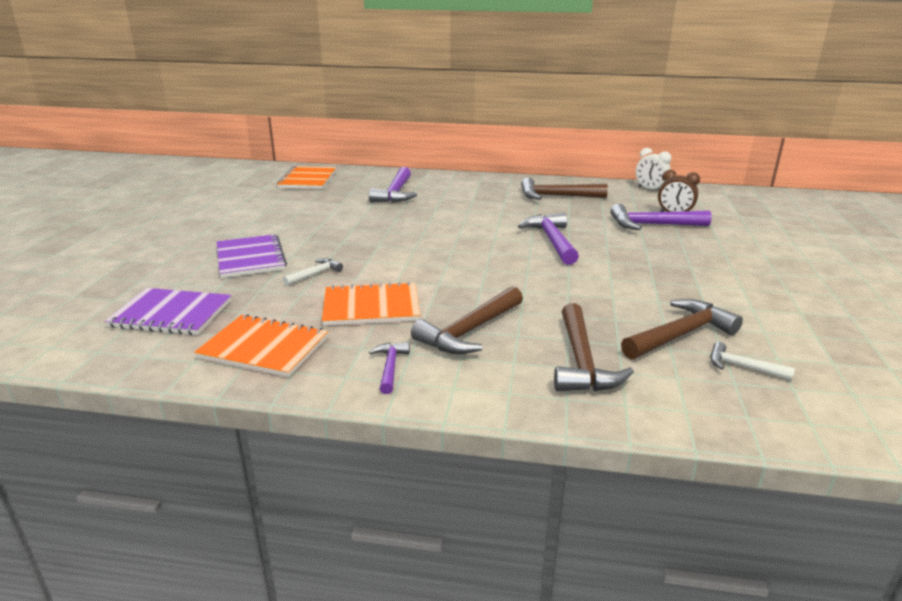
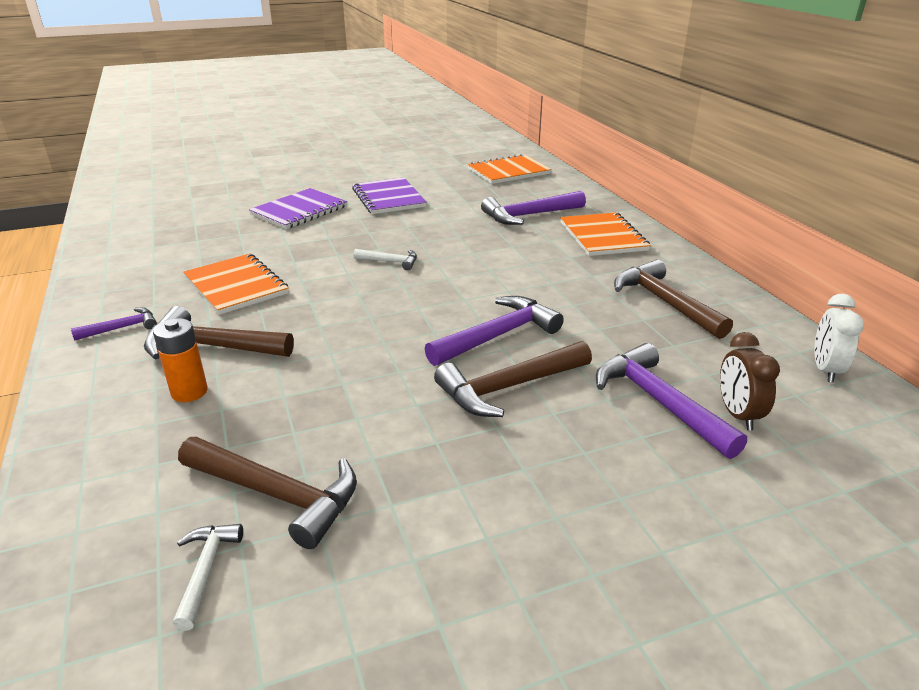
camera: 60 degrees right, 5 degrees up
purple notebook [105,288,231,335] -> purple notebook moved to [352,177,427,214]
orange notebook [194,314,328,377] -> orange notebook moved to [560,212,651,256]
white hammer [283,258,343,286] -> white hammer moved to [354,249,417,270]
brown hammer [554,303,634,391] -> brown hammer moved to [434,341,592,417]
none -> orange battery [153,318,208,402]

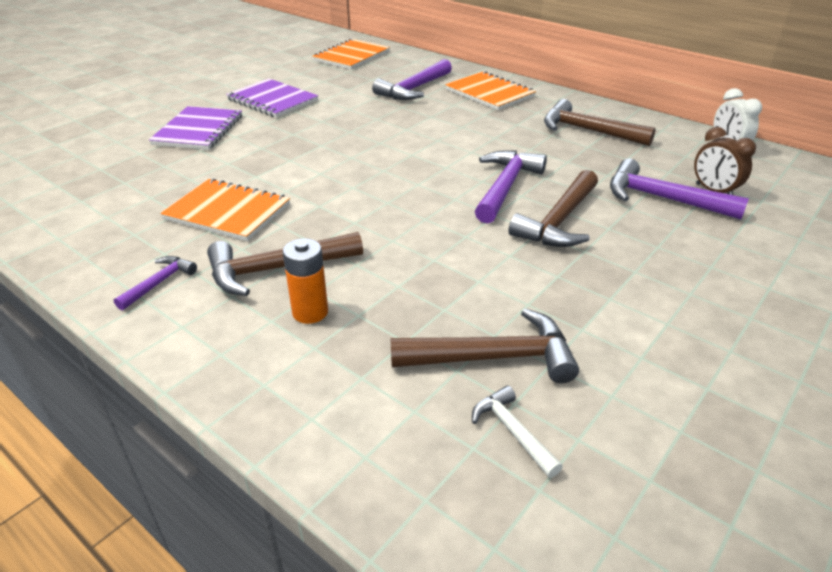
camera: 30 degrees left, 5 degrees up
white hammer [354,249,417,270] -> none

